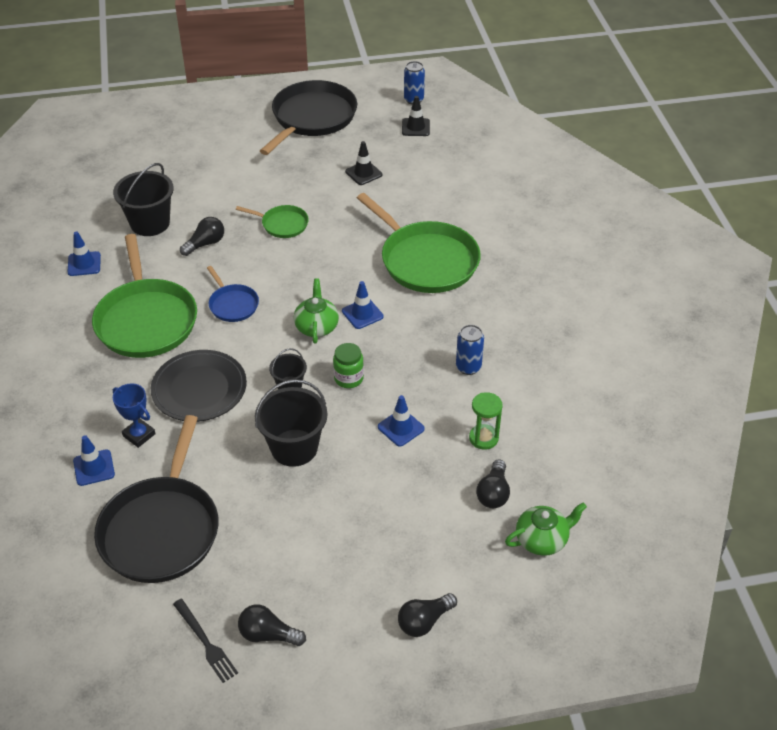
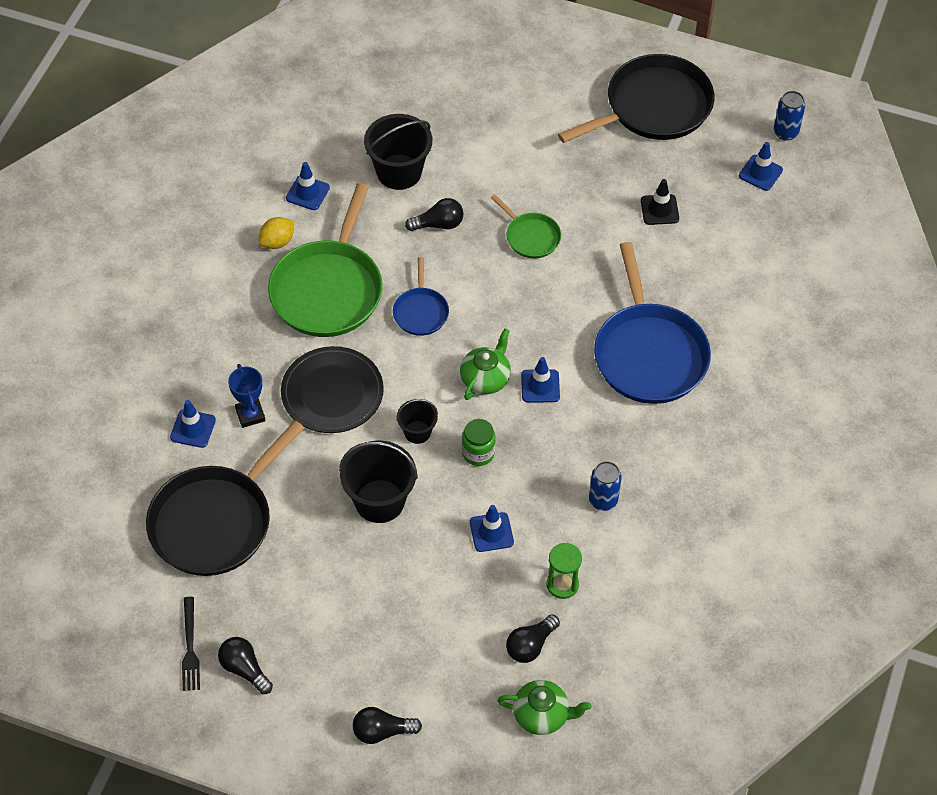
camera: 30 degrees right, 10 degrees up
green pan [357,193,481,293] -> blue pan [594,242,711,404]
black traffic cone [402,96,430,136] -> blue traffic cone [739,142,783,191]
none -> yellow lemon [258,217,294,249]

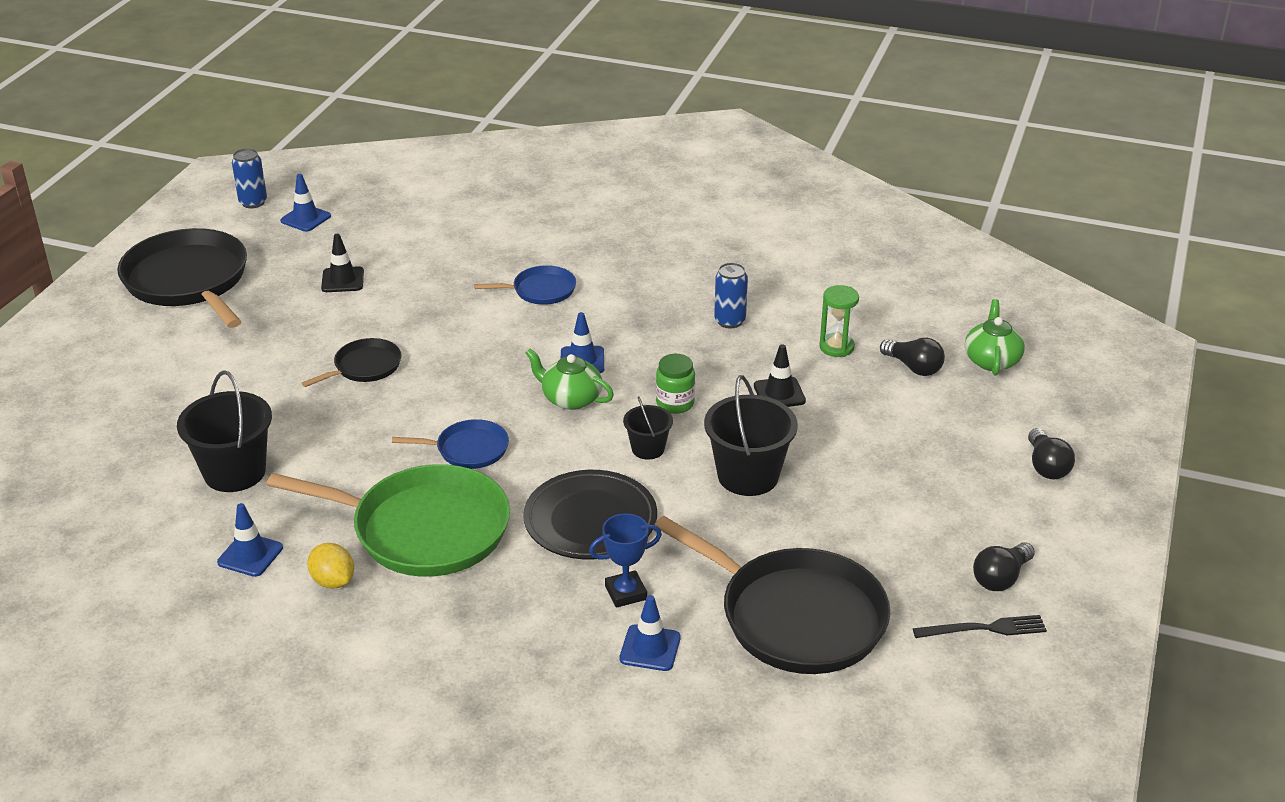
camera: 90 degrees left, 20 degrees down
black light bulb [405,198,464,231] -> none
blue traffic cone [470,505,514,552] -> black traffic cone [754,344,806,407]
green pan [491,194,561,259] -> black pan [302,338,401,387]
blue pan [594,242,711,404] -> blue pan [474,265,576,305], size x0.49

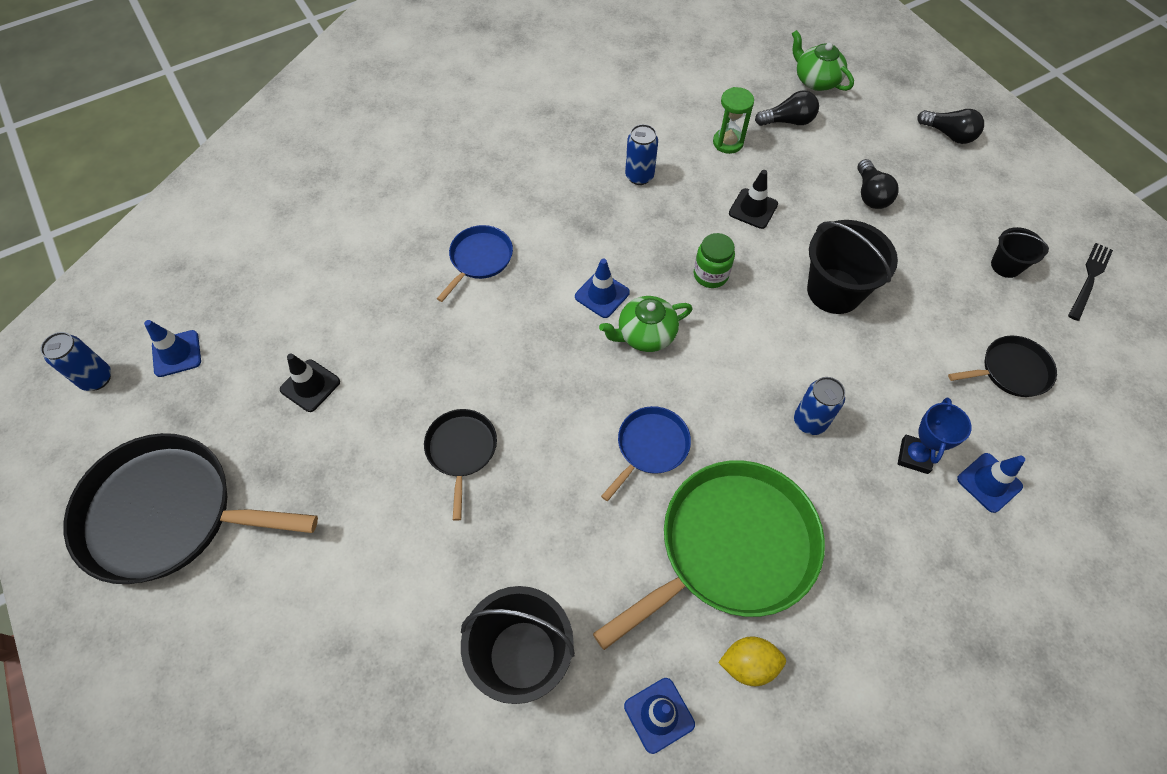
camera: 50 degrees left, 25 degrees up
black plate [523,470,657,560] -> blue can [794,377,845,435]
black bucket [623,396,673,460] -> black bucket moved to [991,227,1049,278]
black pan [655,516,890,674] -> black pan [948,336,1057,397], size x0.49
black light bulb [973,542,1035,591] -> black light bulb moved to [858,159,899,209]

